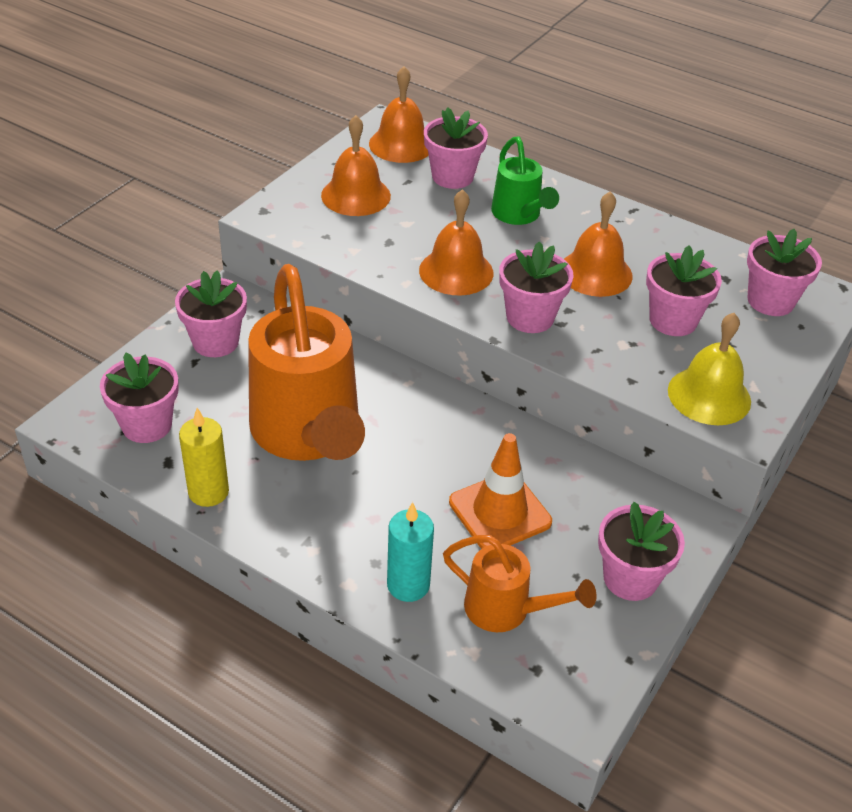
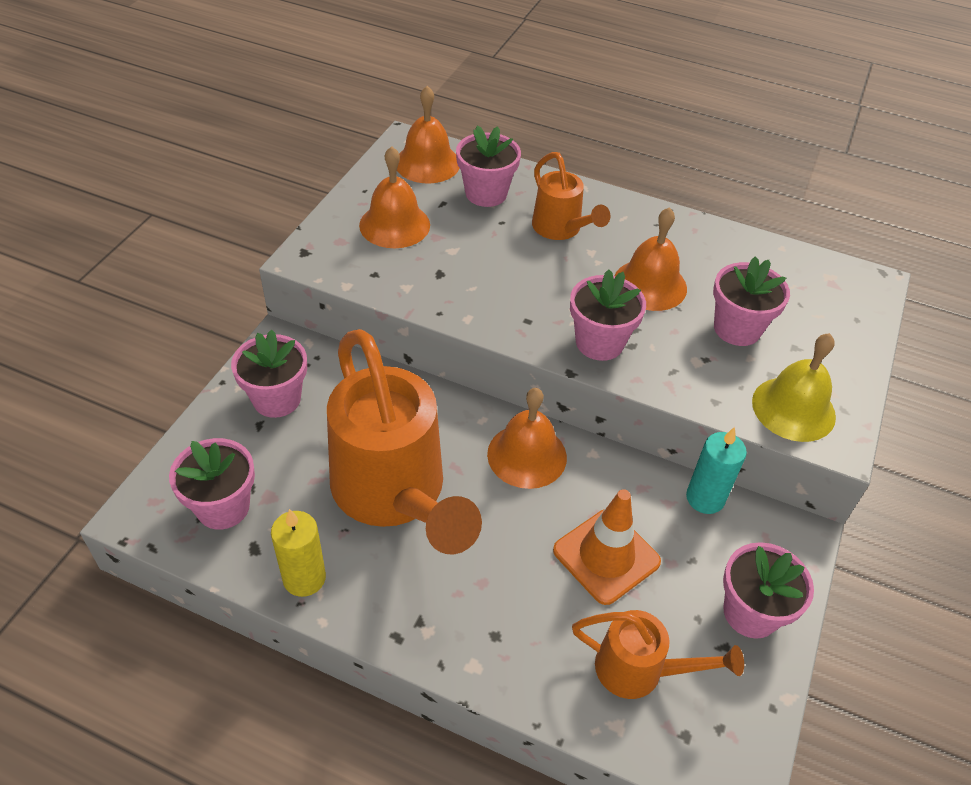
camera: 10 degrees left, 5 degrees up
turquoise candle [387,502,434,602] -> turquoise candle moved to [686,427,747,514]
orange bell [419,189,494,295] -> orange bell moved to [487,388,567,489]
green watering can [491,137,559,225] -> orange watering can [532,152,611,240]
pink flower pot [747,229,822,316] -> none

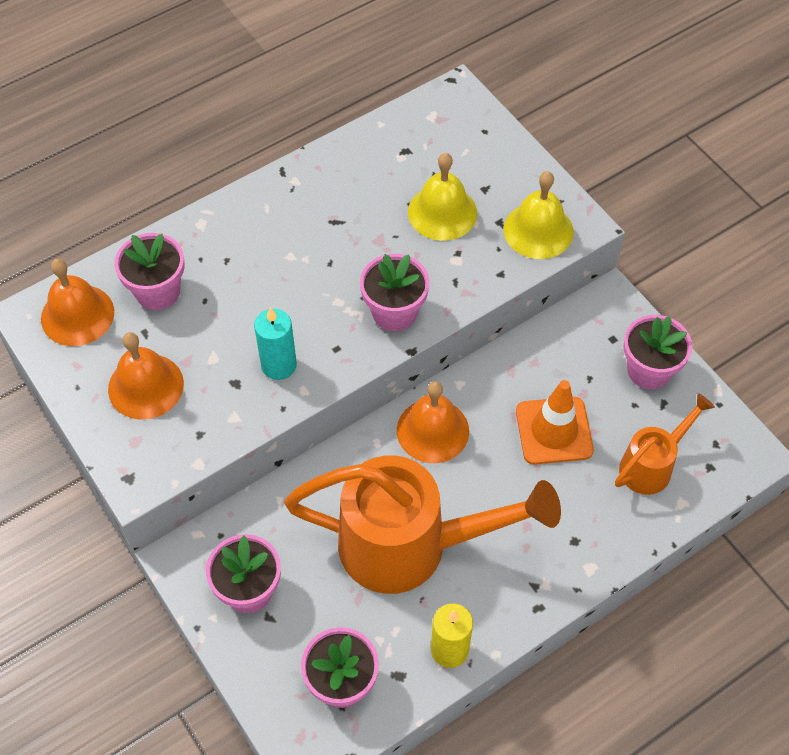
camera: 55 degrees left, 10 degrees up
orange watering can [532,152,611,240] -> none
orange bell [614,207,687,311] -> none
turquoise candle [686,427,747,514] -> turquoise candle moved to [254,307,297,380]
pink flower pot [713,256,790,346] -> yellow bell [408,153,477,241]

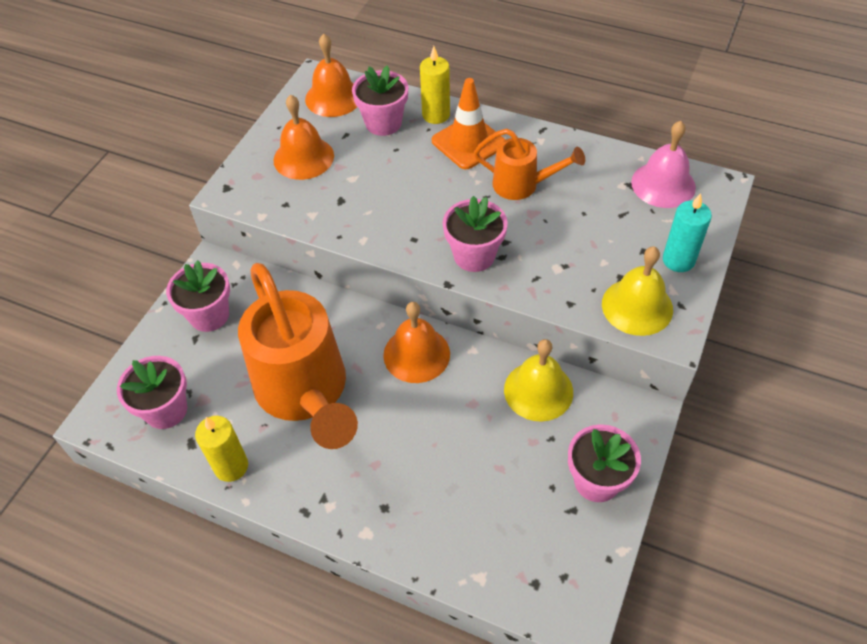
camera: 60 degrees right, 5 degrees down
turquoise candle [254,307,297,380] -> turquoise candle moved to [663,193,712,272]
yellow bell [408,153,477,241] -> yellow bell moved to [504,339,573,422]
orange traffic cone [516,380,594,465] -> orange traffic cone moved to [432,78,505,169]
orange watering can [615,393,715,495] -> orange watering can moved to [474,129,585,200]
none -> yellow candle [420,46,450,124]
none -> pink bell [631,121,696,208]

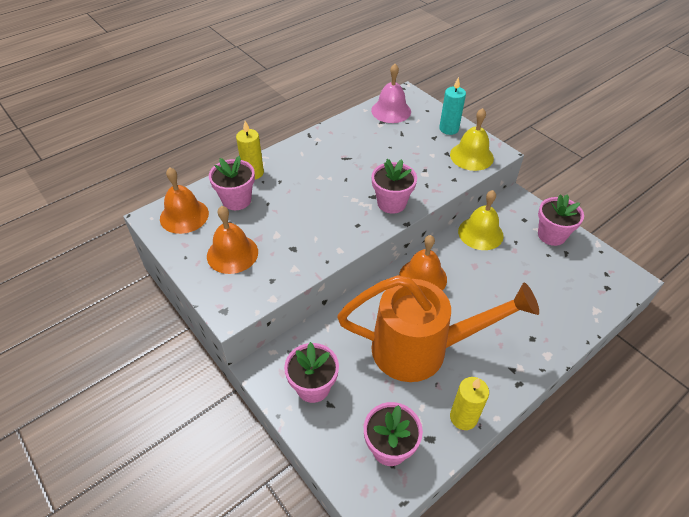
camera: 65 degrees left, 5 degrees down
orange traffic cone [432,78,505,169] -> none
orange watering can [474,129,585,200] -> none

